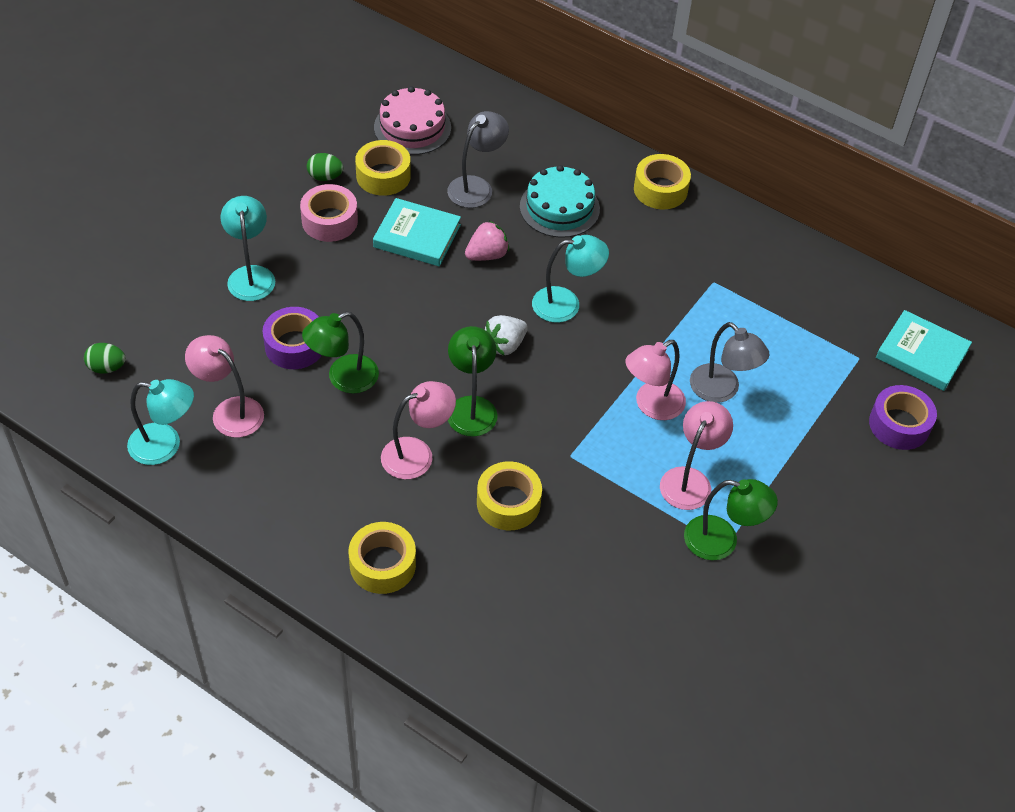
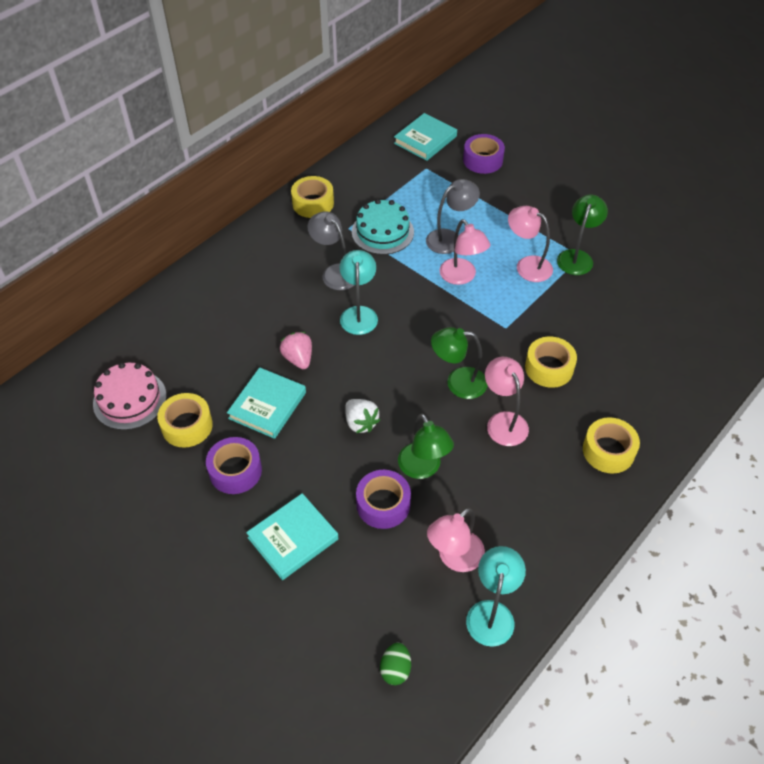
camera: 80 degrees left, 0 degrees up
turquoise lamp [221,196,275,301] -> turquoise book [246,493,338,580]
pink tape [300,184,358,242] -> purple tape [206,437,262,494]
green egg [307,153,344,181] -> none
grey lamp [447,111,509,208] -> grey lamp moved to [307,211,354,290]
white strawberry [485,315,528,355] -> white strawberry moved to [345,399,380,433]
turquoise cake [520,165,600,238] -> turquoise cake moved to [352,199,414,255]
yellow tape [634,154,691,209] -> yellow tape moved to [291,176,334,218]

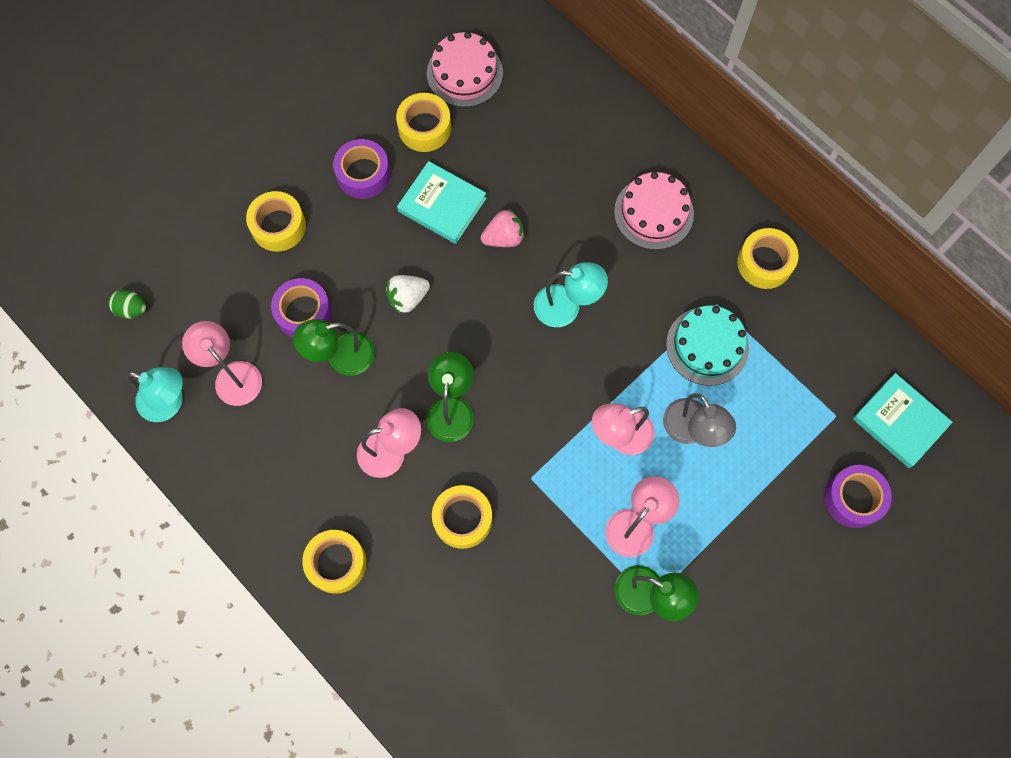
camera: 95 degrees right, 20 degrees up
turquoise book [246,493,338,580] -> yellow tape [246,191,306,252]
grey lamp [307,211,354,290] -> none
none -> pink cake [614,172,694,250]

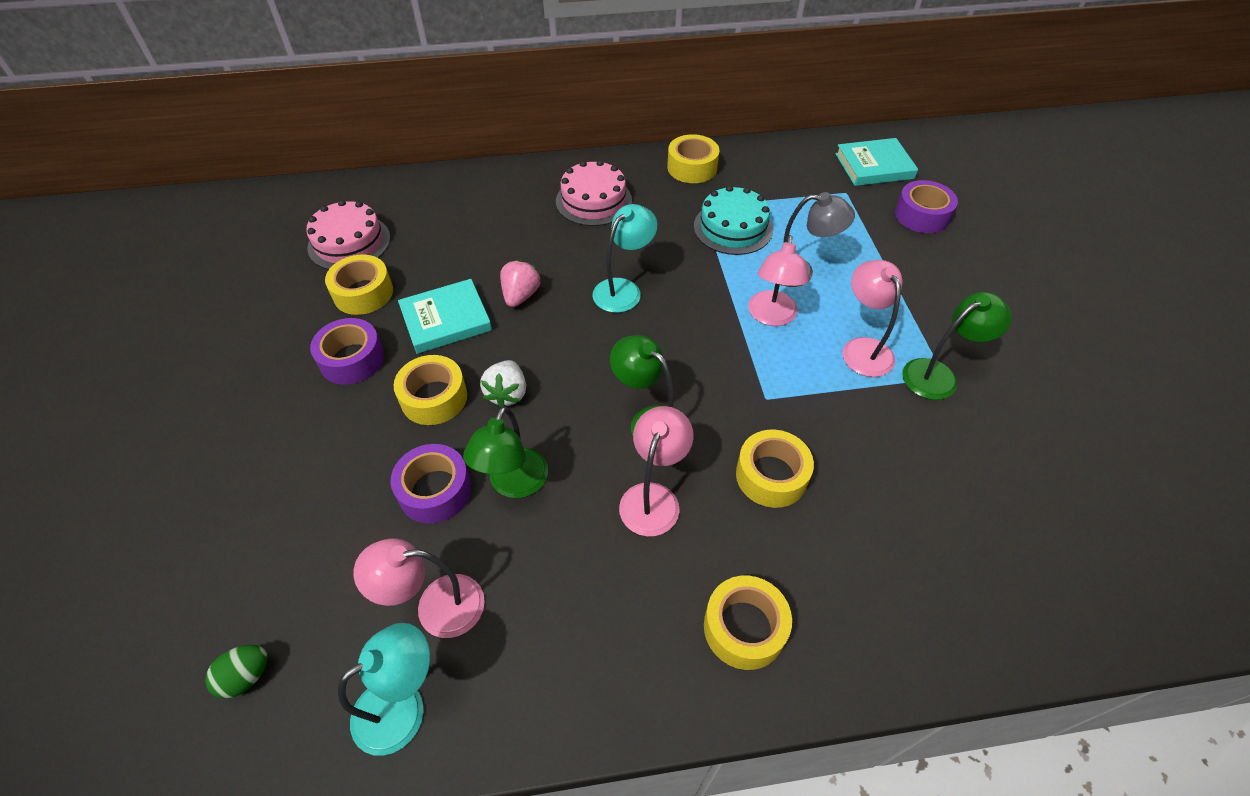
camera: 55 degrees left, 20 degrees down
yellow tape [246,191,306,252] -> yellow tape moved to [394,355,467,425]

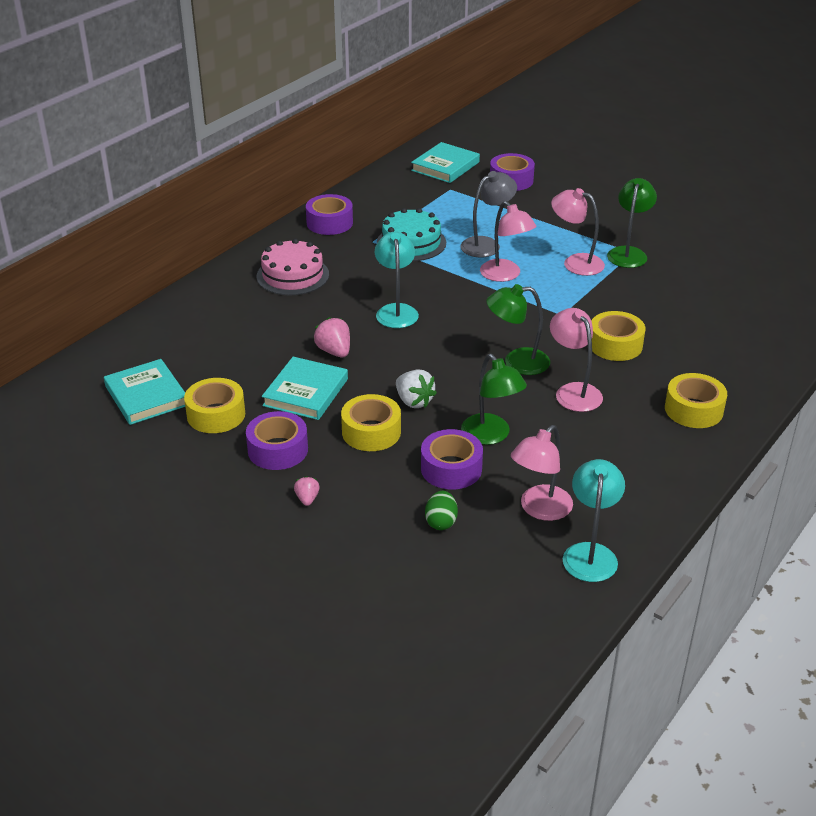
camera: 45 degrees left, 15 degrees down
green egg [205,645,267,699] -> green egg moved to [425,491,458,530]
pink cake [306,200,390,270] -> turquoise book [104,359,185,425]
yellow tape [667,134,719,183] -> purple tape [306,194,353,235]
none -> pink strawberry [294,476,320,506]

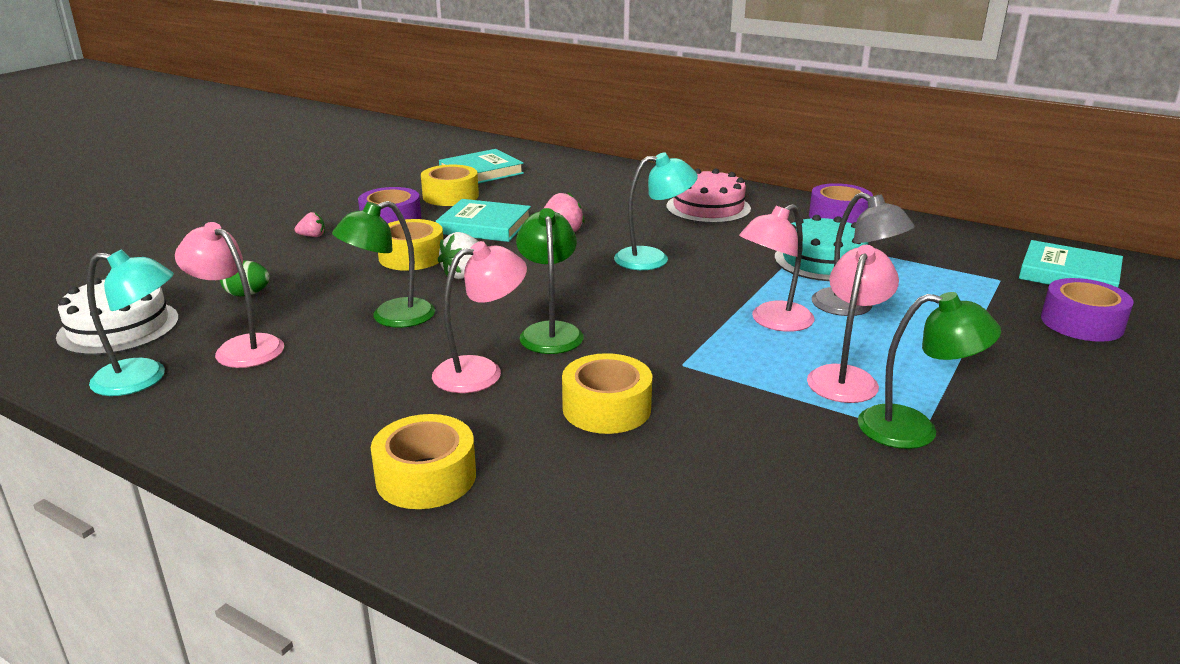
camera: 85 degrees right, 10 degrees down
purple tape [421,429,483,490] -> none
none -> white cake [56,277,179,355]

